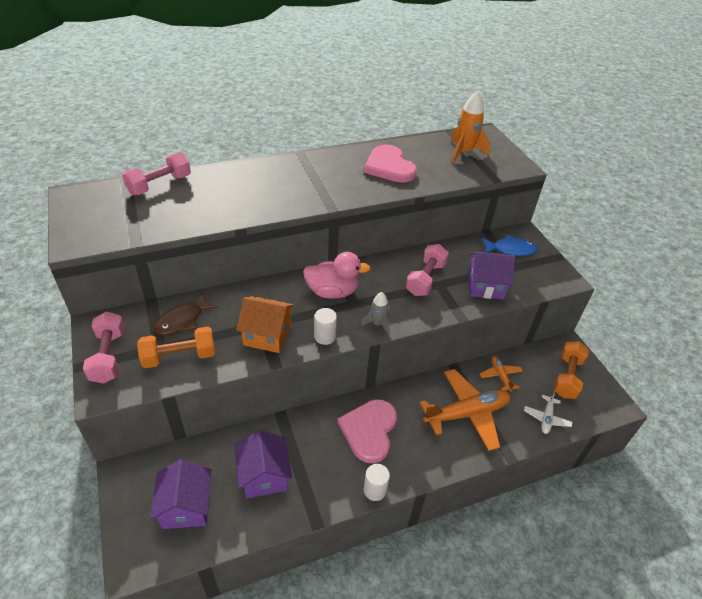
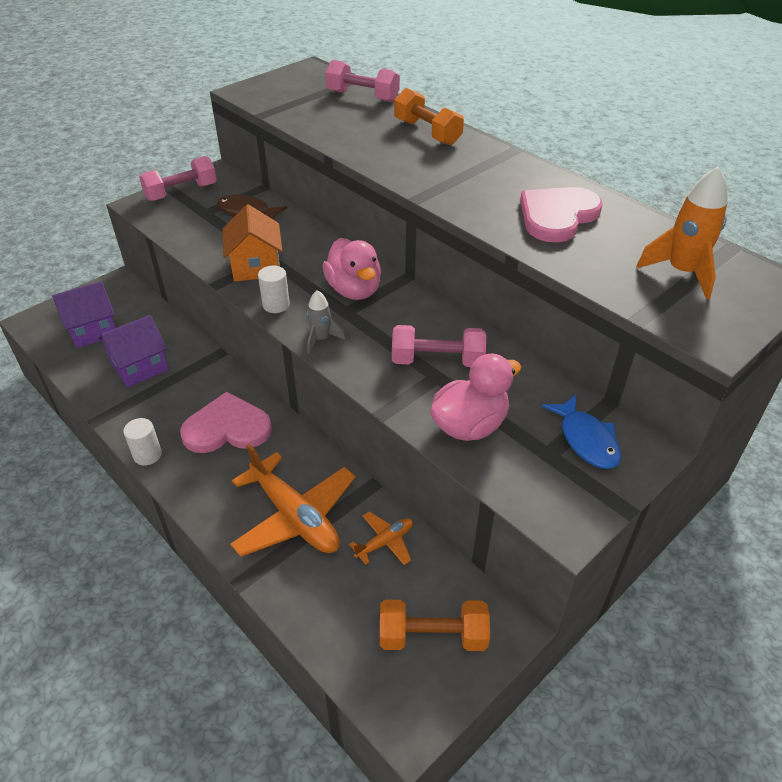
camera: 70 degrees right, 0 degrees up
orange dumbbell [137,326,215,368] -> orange dumbbell moved to [394,88,464,145]
purple house [468,252,515,299] -> pink duck [430,353,521,441]
white plane [524,390,573,434] -> none

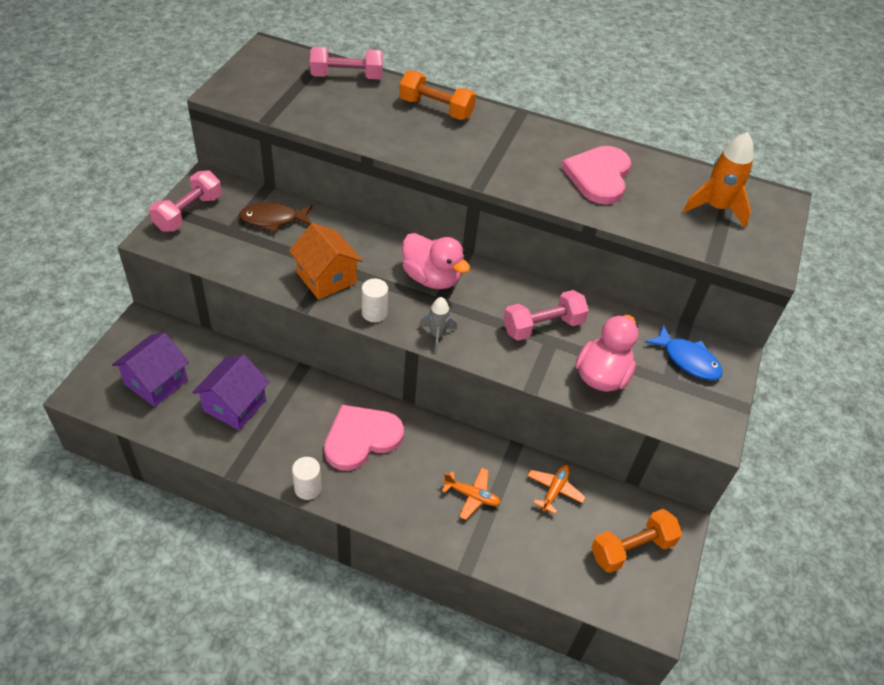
camera: 30 degrees left, 5 degrees up
orange plane [230,444,355,557] -> orange plane [442,468,501,520], size x0.49

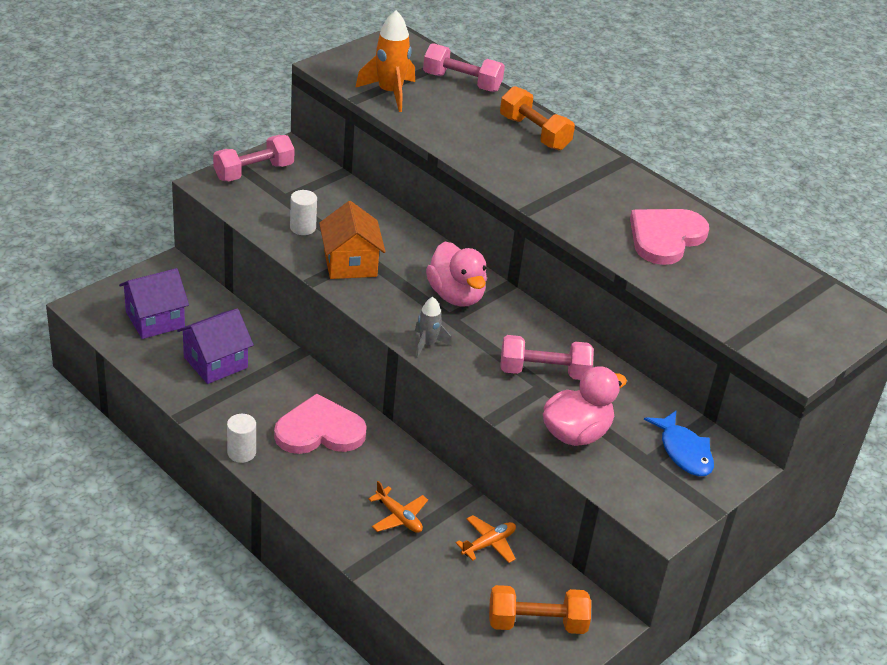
camera: 25 degrees right, 10 degrees down
brown fish [239,202,312,233] -> none
white cylinder [362,278,388,322] -> white cylinder moved to [290,190,317,235]
orange rocket [683,132,754,228] -> orange rocket moved to [355,10,415,112]

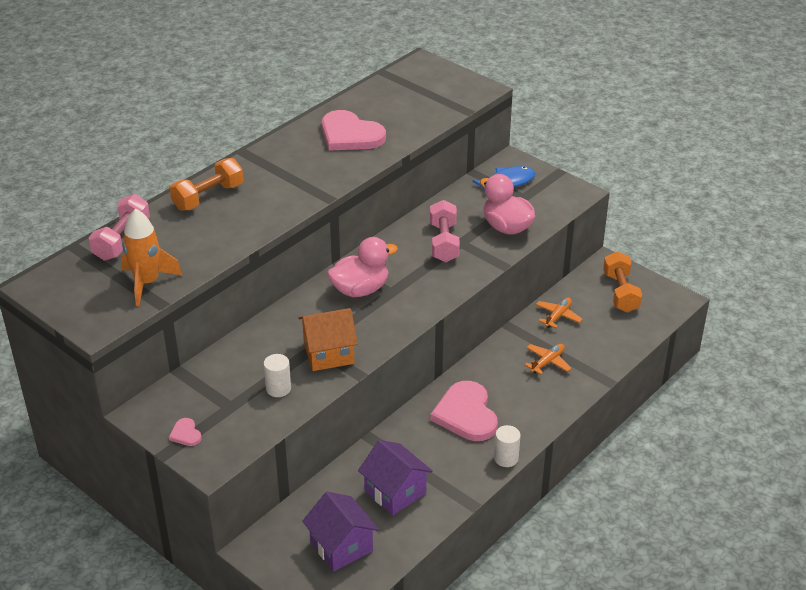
camera: 90 degrees left, 0 degrees up
pink dumbbell [213,135,295,181] -> pink heart [169,418,202,446]
grey rocket [415,297,451,358] -> none
orange plane [456,515,516,563] -> orange plane turned 75 degrees clockwise [536,297,583,328]

